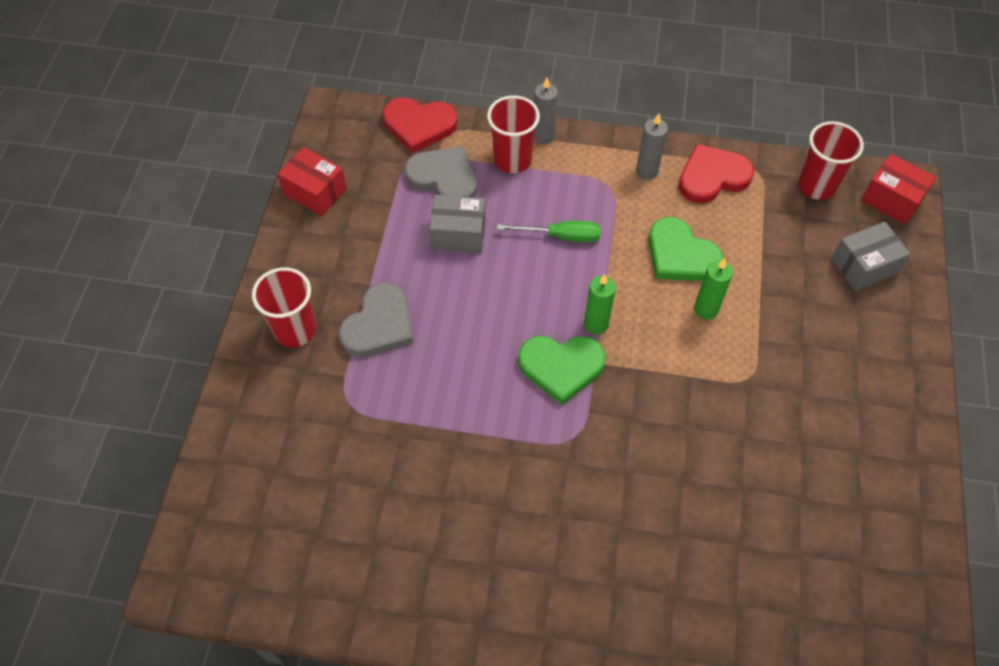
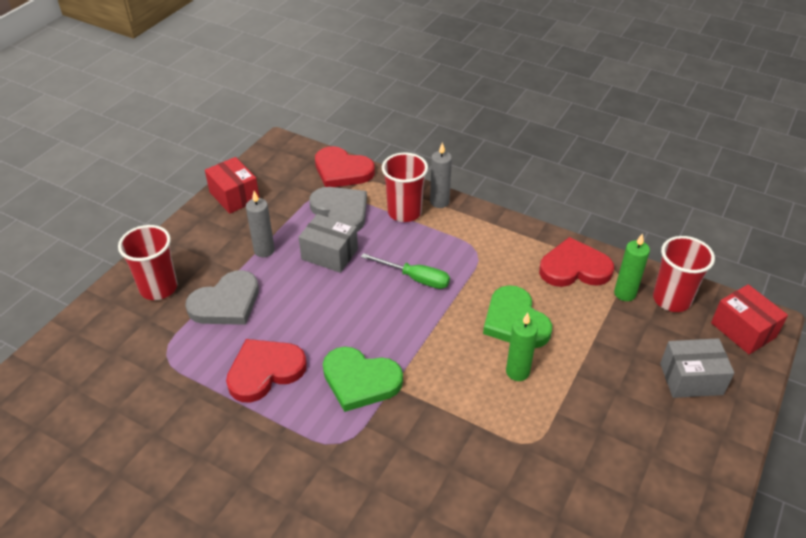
camera: 20 degrees right, 15 degrees down
green candle [584,274,616,335] -> green candle moved to [614,233,650,301]
grey candle [636,114,668,180] -> grey candle moved to [246,191,275,257]
none -> red heart [226,339,307,402]

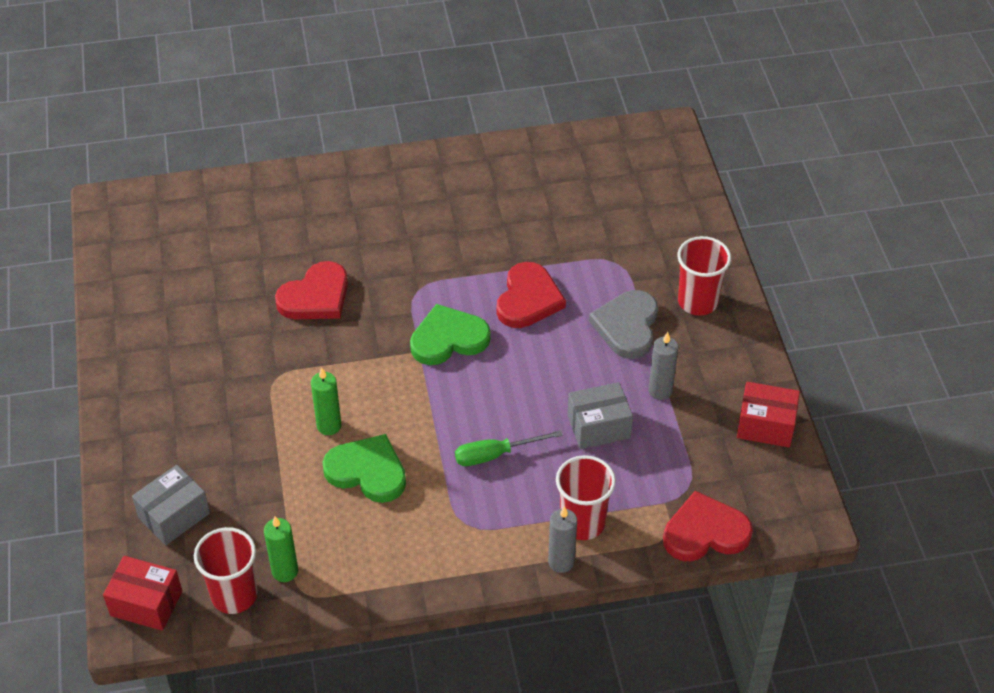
camera: 140 degrees right, 5 degrees up
grey heart [309,187,367,232] -> none
red heart [539,237,614,287] -> red heart moved to [275,261,348,319]

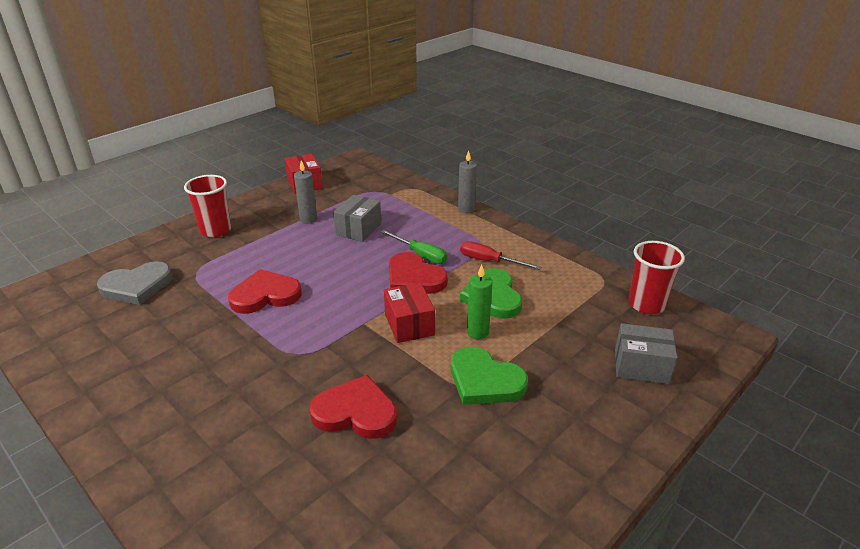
camera: 125 degrees left, 15 degrees down
red box [103,556,182,631] -> red box moved to [384,282,435,343]
green candle [264,516,298,582] -> none
green heart [410,304,491,365] -> green heart moved to [451,347,528,405]
red cup [556,455,616,540] -> none
grey box [567,382,633,449] -> grey box turned 75 degrees clockwise [333,195,381,242]
grey heart [589,290,658,359] -> grey heart moved to [97,261,173,305]
red heart [663,491,753,561] -> red heart moved to [389,252,448,294]
none -> red screwdriver [460,241,541,270]

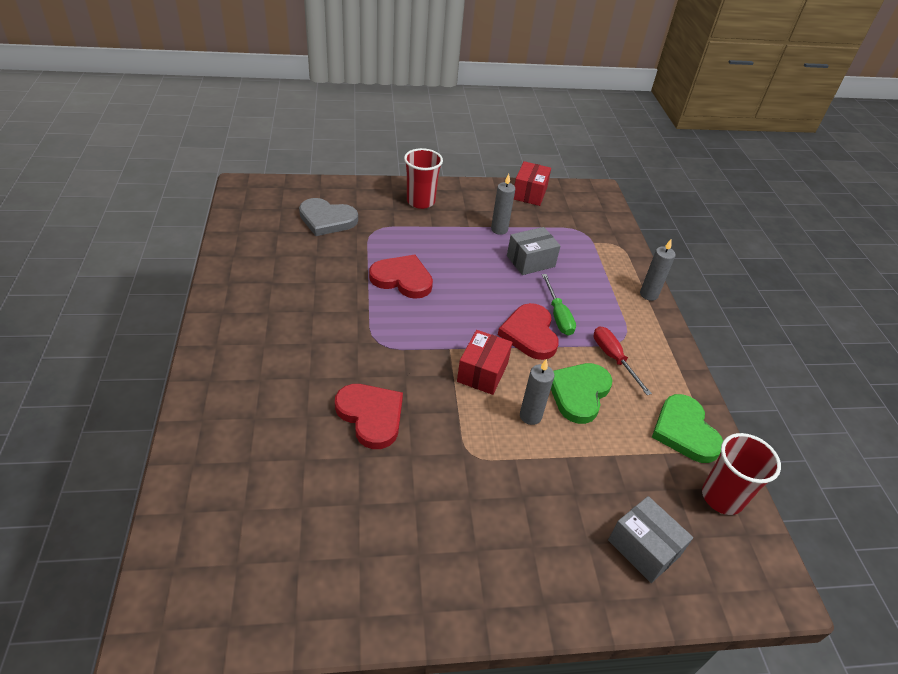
camera: 35 degrees right, 10 degrees up
green heart [451,347,528,405] -> green heart moved to [652,394,723,463]
green candle [467,264,492,339] -> grey candle [520,359,554,425]

